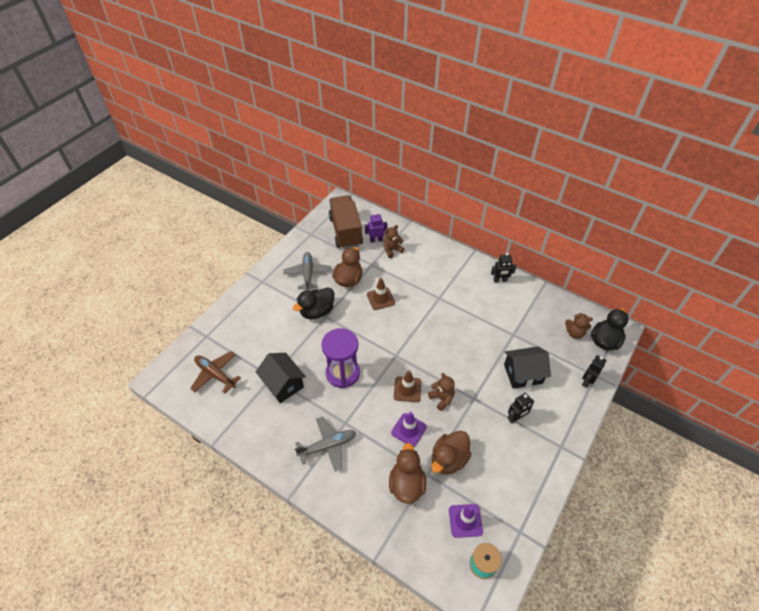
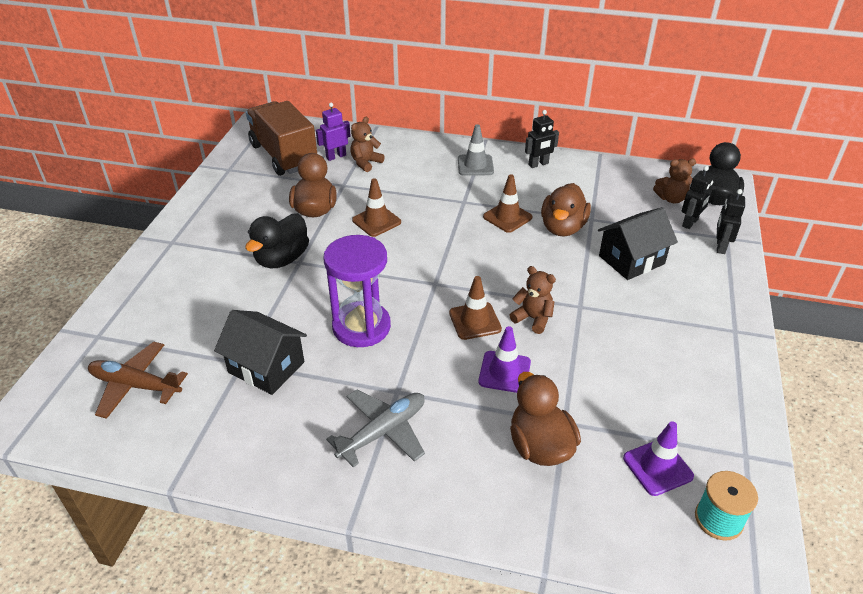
camera: 20 degrees left, 10 degrees down
grey plane [284,252,332,291] -> none
brown duck [431,430,472,475] -> brown duck moved to [541,183,591,237]
black robot [508,393,535,424] -> black robot moved to [682,166,714,229]
none -> grey traffic cone [458,124,494,176]
none -> brown traffic cone [483,174,532,233]

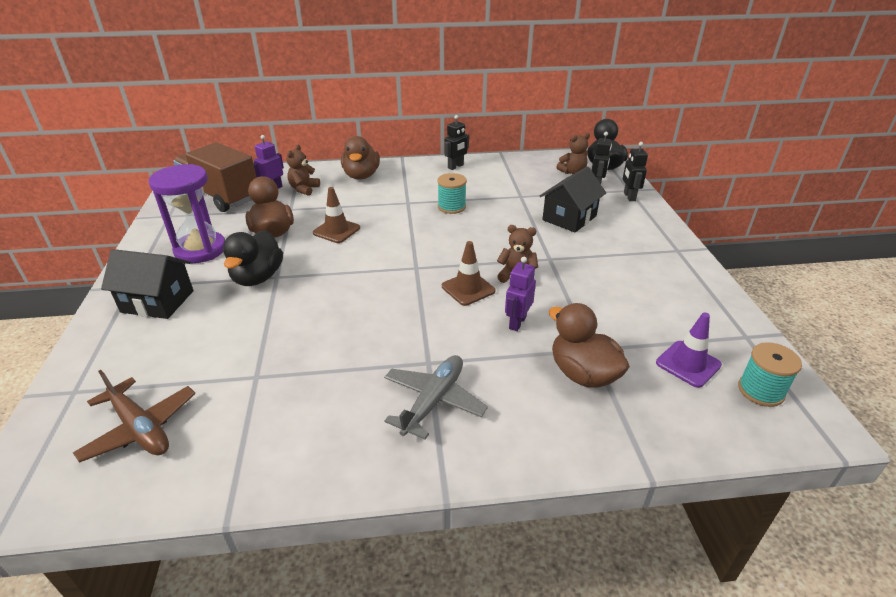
camera: 20 degrees left, 5 degrees down
brown plane [88,342,188,419] -> brown plane turned 135 degrees counterclockwise [73,370,196,463]
black house [214,310,307,395] -> black house moved to [101,249,194,319]
purple hourglass [323,235,391,347] -> purple hourglass moved to [149,164,225,263]
grey traffic cone [458,124,494,176] -> none
purple traffic cone [478,326,531,393] -> purple robot [505,257,536,331]
brown traffic cone [483,174,532,233] -> turquoise spool [437,173,467,214]
brown duck [541,183,591,237] -> brown duck moved to [341,136,380,180]

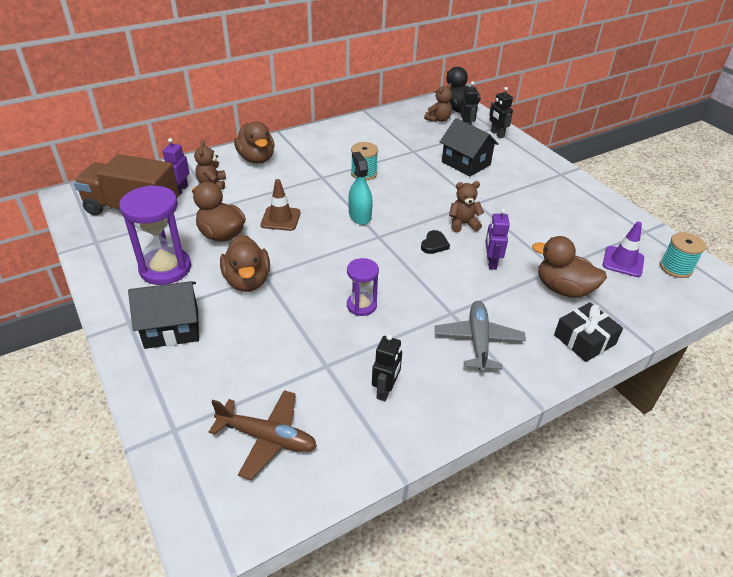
camera: 25 degrees left, 5 degrees up
black duck [223,230,283,286] -> brown duck [220,234,270,292]
brown traffic cone [442,241,496,306] -> black heart [421,230,450,254]
black robot [445,115,469,170] -> black robot moved to [372,334,402,401]
black house [540,166,606,233] -> black house turned 60 degrees counterclockwise [440,118,499,177]
none -> purple hourglass [347,258,379,316]
none -> turquoise spray bottle [348,152,373,225]
none -> black gift [554,302,623,362]

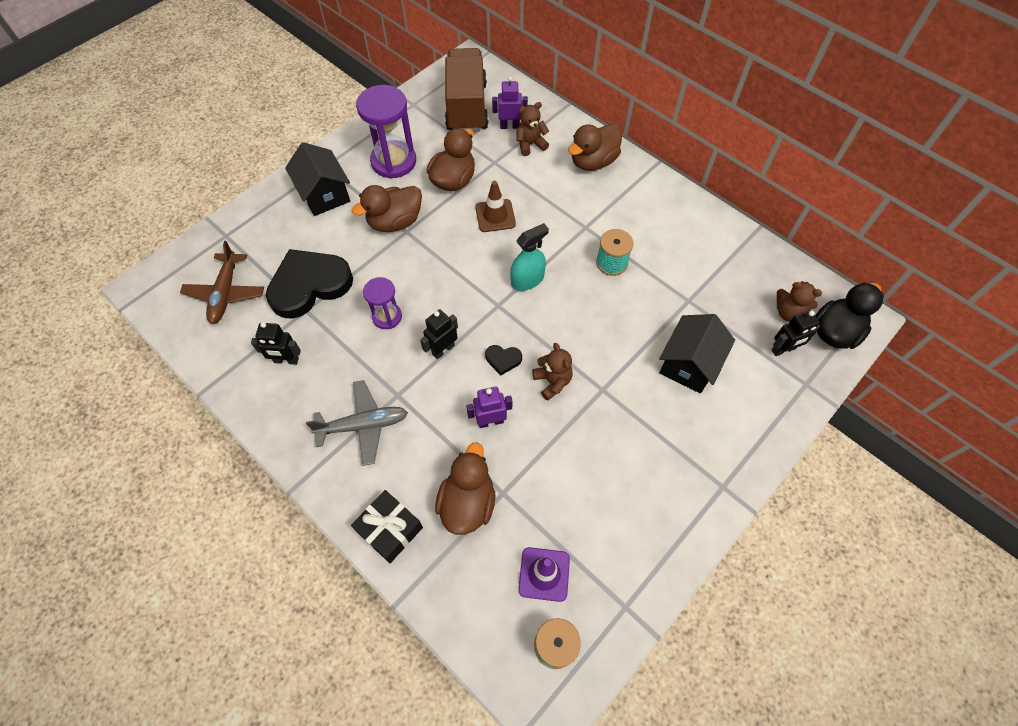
camera: 75 degrees right, 20 degrees up
black robot [489,87,513,138] -> black robot moved to [420,309,458,359]
none -> black heart [266,249,353,319]

